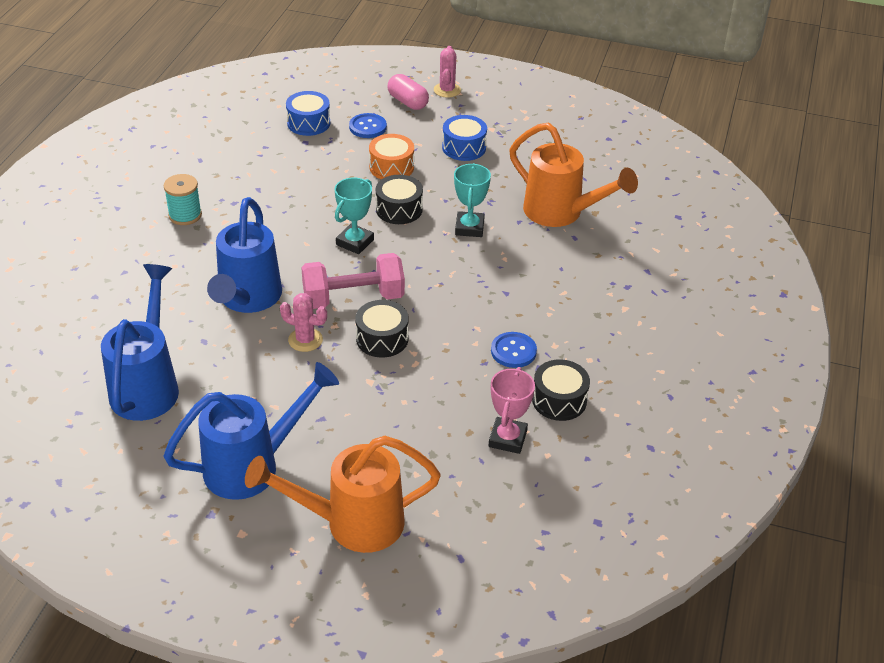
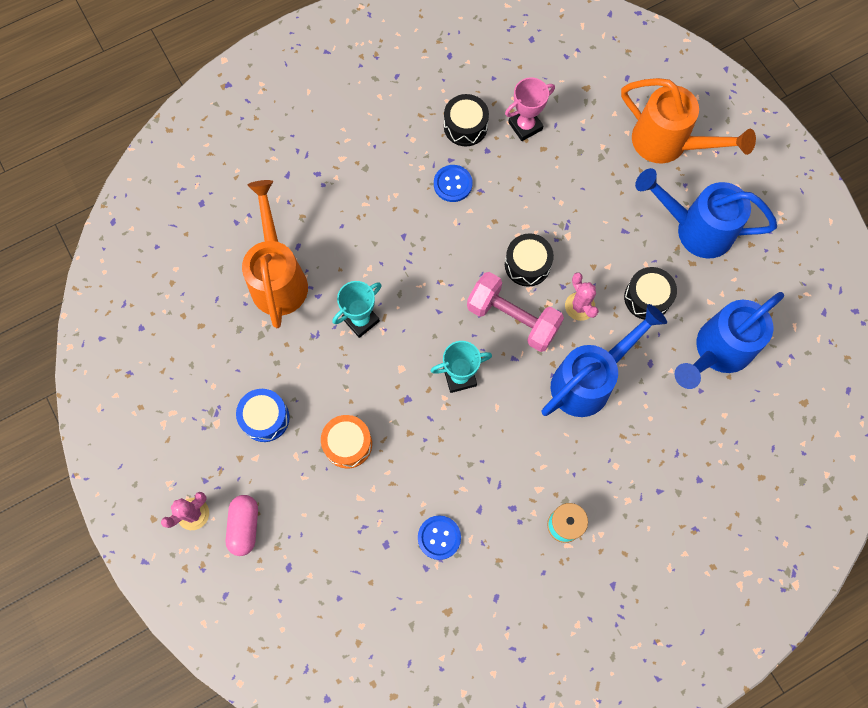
camera: 135 degrees left, 30 degrees up
blue drum [286,91,330,136] -> none
blue button [349,113,387,138] -> blue button moved to [418,515,461,560]
black drum [376,175,423,224] -> black drum moved to [624,267,677,320]

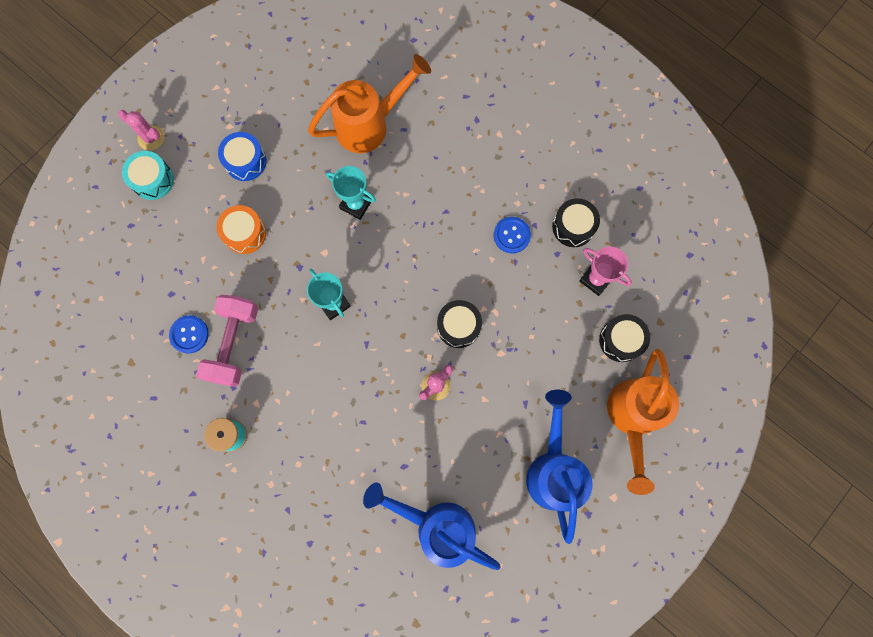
camera: 70 degrees right, 5 degrees up
pink capsule [226,495,258,556] -> turquoise drum [122,151,174,200]
pink dumbbell [467,272,564,352] -> pink dumbbell moved to [196,295,258,387]
blue watering can [542,304,667,417] -> none
black drum [624,267,677,320] -> black drum moved to [599,314,650,362]

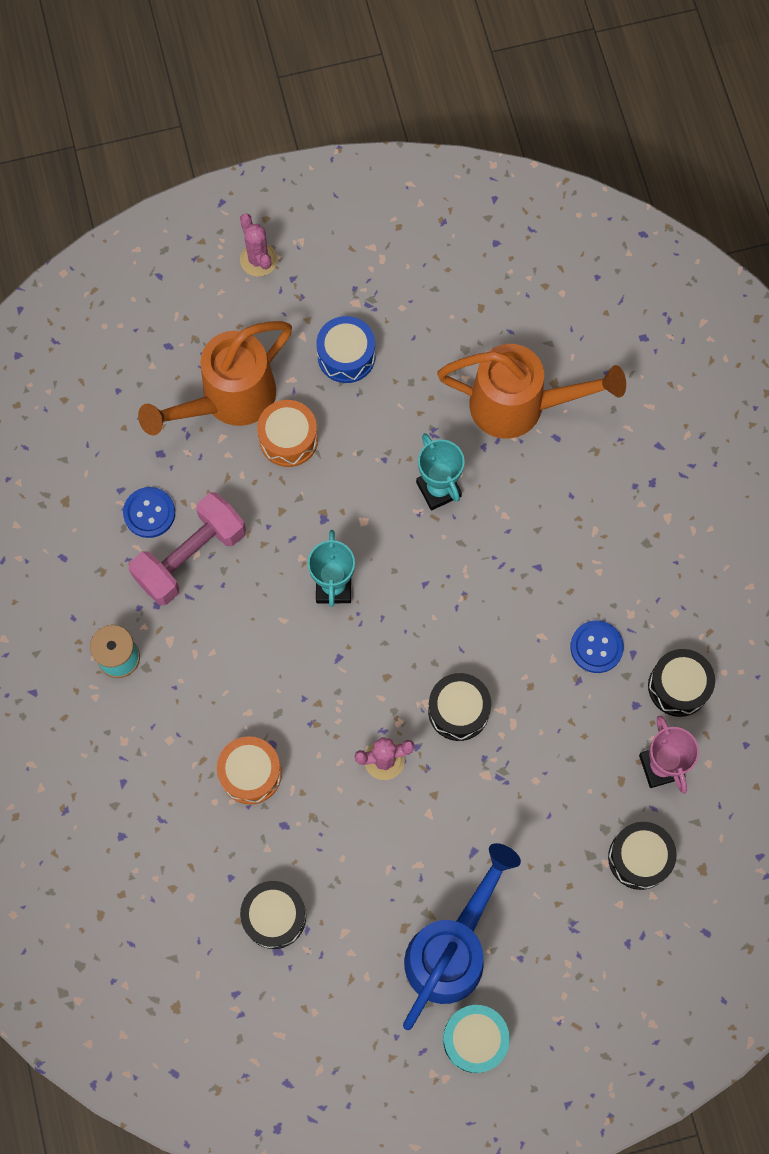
camera: 35 degrees right, 5 degrees down
turquoise drum [122,151,174,200] -> turquoise drum moved to [443,1005,510,1073]
blue watering can [363,483,501,570] -> black drum [240,881,306,949]
orange watering can [607,348,679,495] -> orange watering can moved to [138,321,292,436]
none -> orange drum [217,736,282,804]

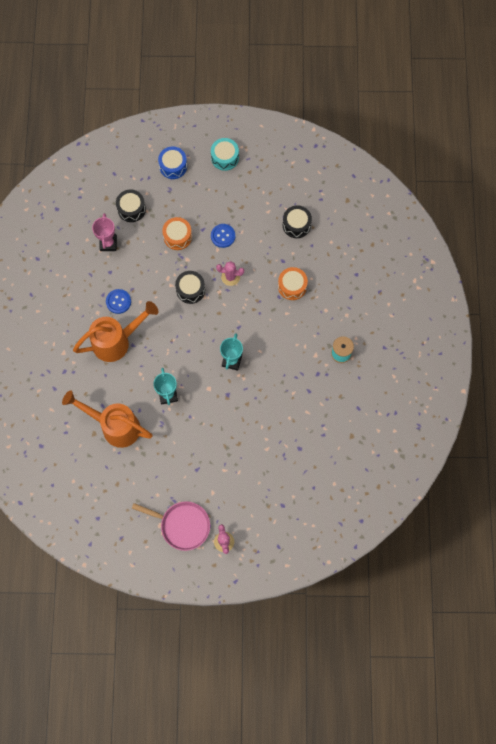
camera: 165 degrees left, 0 degrees up
blue button [123,487,175,538] -> blue button moved to [211,224,235,248]
pink dumbbell [129,492,246,605] -> none
orange watering can [138,321,292,436] -> orange watering can moved to [73,301,158,362]
orange drum [257,400,318,467] -> orange drum moved to [162,217,192,250]
blue drum [316,316,375,383] -> blue drum moved to [158,146,187,179]
blue watering can [403,843,521,1030] -> none
black drum [648,649,715,717] -> none
none -> pink pan [132,501,210,551]

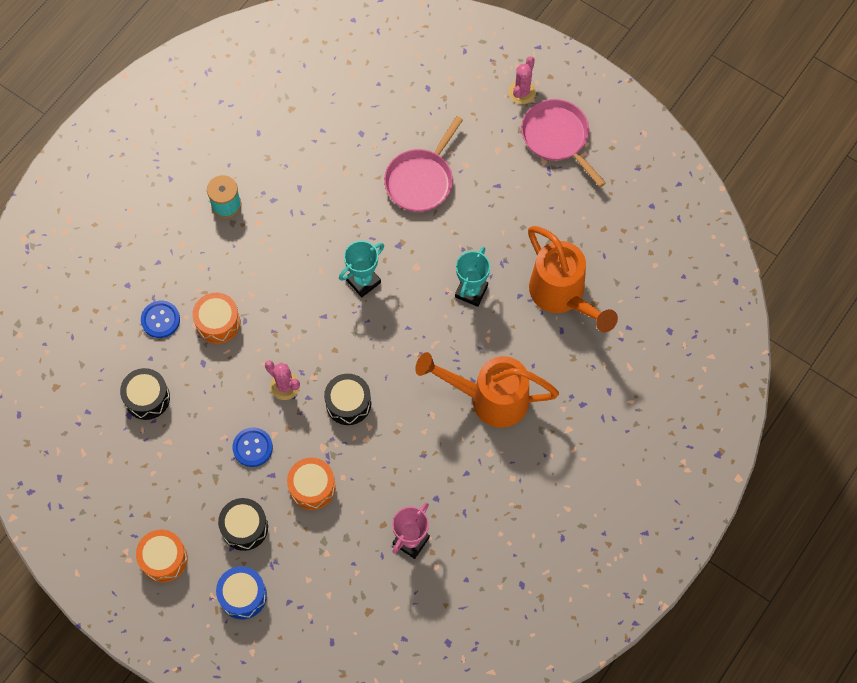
camera: 145 degrees left, 5 degrees down
blue button [106,289,131,314] -> blue button moved to [141,301,180,338]
black drum [116,190,146,222] -> black drum moved to [218,498,268,551]
turquoise drum [211,138,239,171] -> orange drum [136,530,187,582]
none -> pink pan [384,116,463,212]

